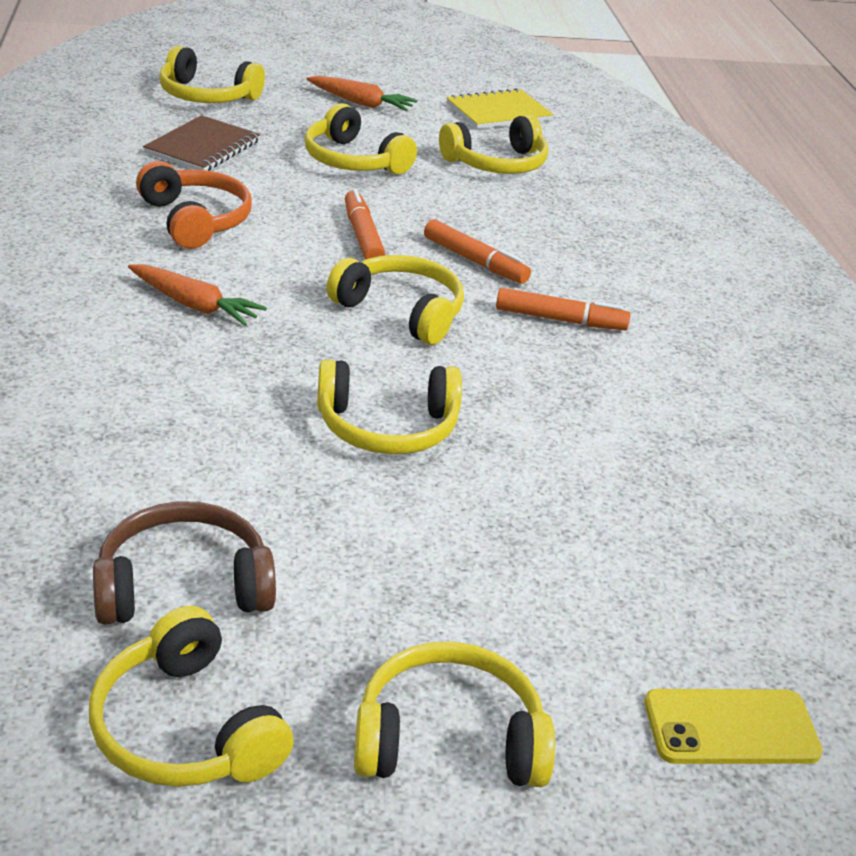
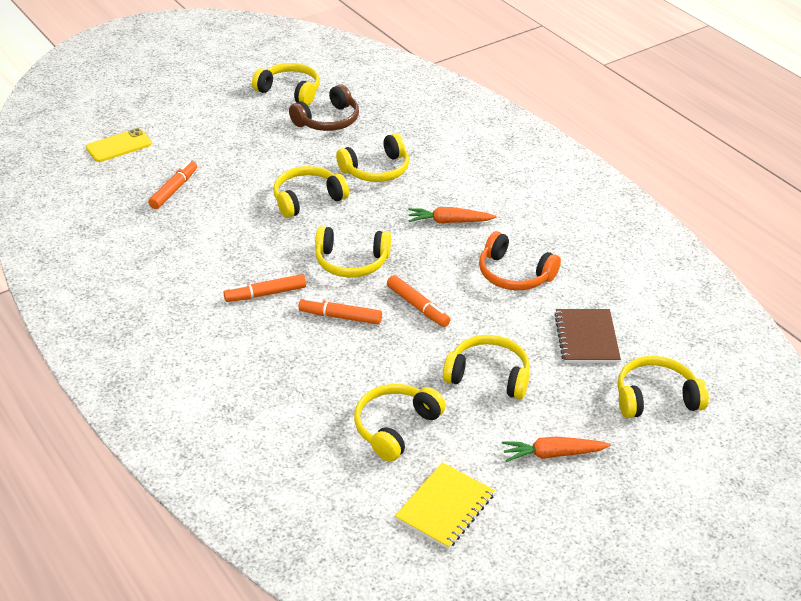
camera: 155 degrees right, 5 degrees up
yellow headphones [354,641,555,787] -> yellow headphones moved to [336,133,410,182]
none -> orange marker [148,160,197,209]

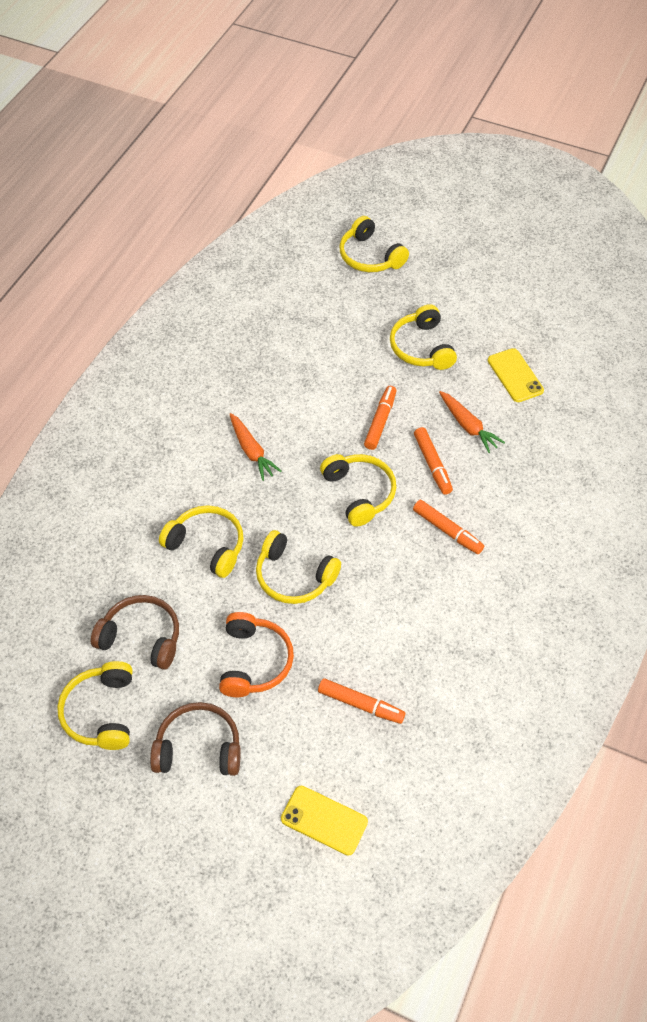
camera: 120 degrees left, 15 degrees up
orange marker [148,160,197,209] -> orange marker turned 150 degrees counterclockwise [318,678,405,724]
yellow headphones [354,384,446,462] -> yellow phone [488,348,544,402]
yellow notebook [395,462,495,549] -> none
orange headphones [479,231,561,290] -> orange headphones moved to [219,612,294,697]
orange carrot [502,437,611,462] -> orange carrot moved to [439,391,505,453]
brown notebook [554,309,621,363] -> none
none -> brown headphones [150,702,241,776]

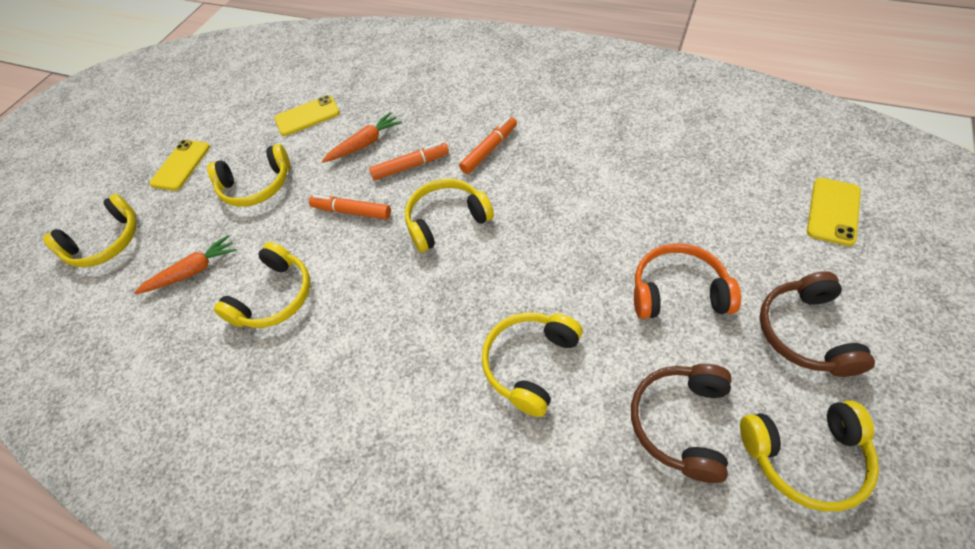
camera: 85 degrees left, 0 degrees up
orange carrot [230,413,282,481] -> orange carrot moved to [134,235,236,294]
yellow headphones [256,530,341,604] -> yellow headphones moved to [214,242,310,328]
orange marker [318,678,405,724] -> none
none -> yellow phone [149,140,210,191]

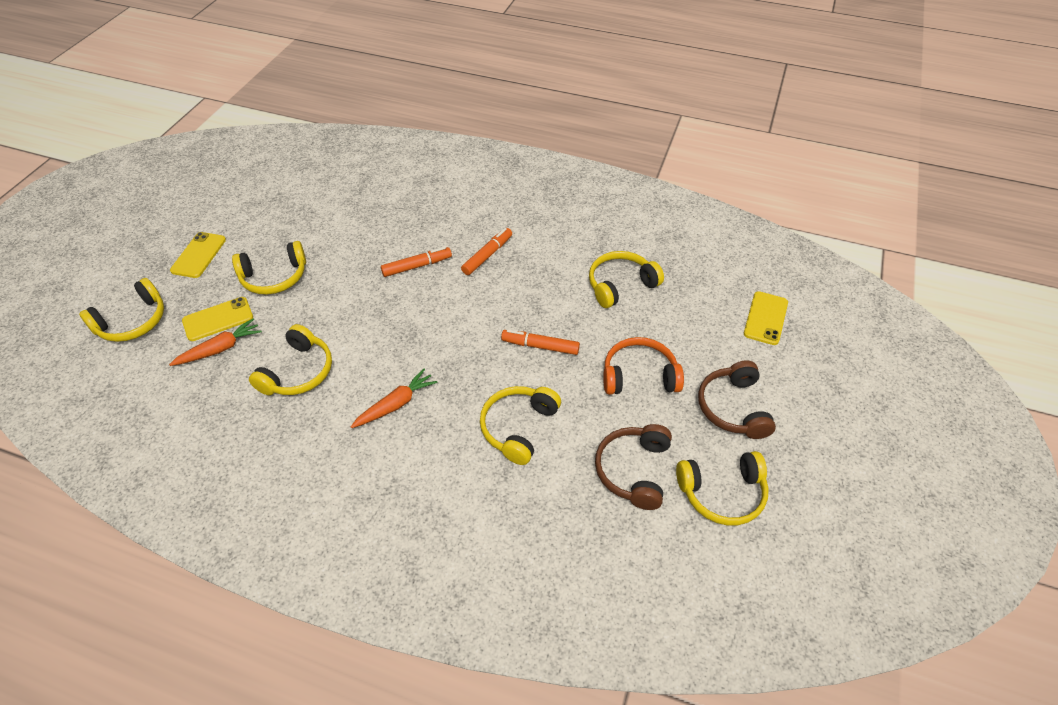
camera: 10 degrees left, 5 degrees down
yellow phone [275,95,340,136] -> yellow phone moved to [182,297,253,341]
orange marker [309,195,391,220] -> orange marker moved to [501,330,580,355]
orange carrot [322,112,402,163] -> orange carrot moved to [351,369,438,428]
yellow headphones [405,179,494,252] -> yellow headphones moved to [589,251,664,308]

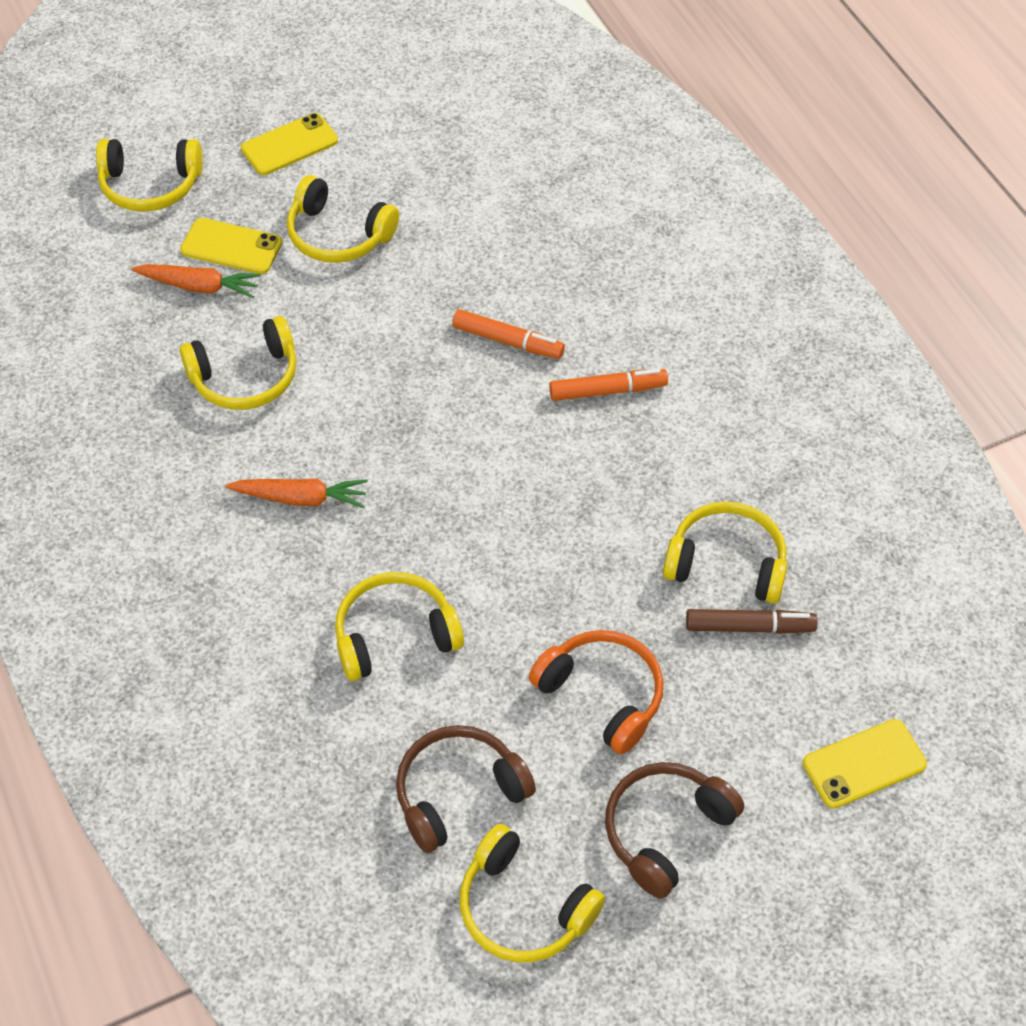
camera: 45 degrees right, 5 degrees up
orange marker [501,330,580,355] -> none
none -> brown marker [686,609,817,634]

